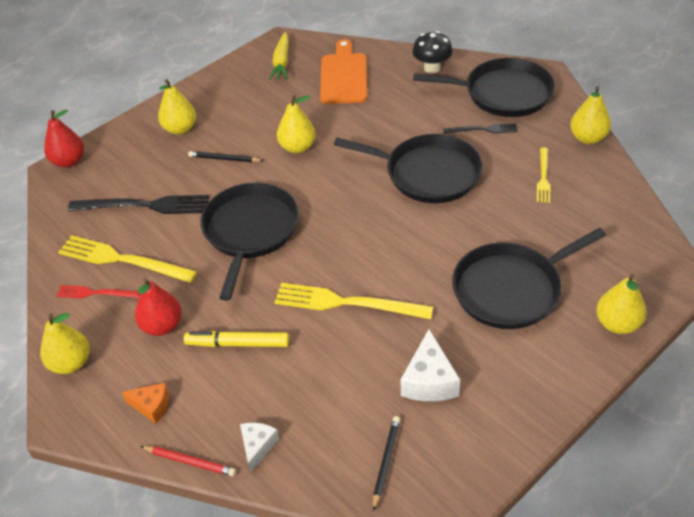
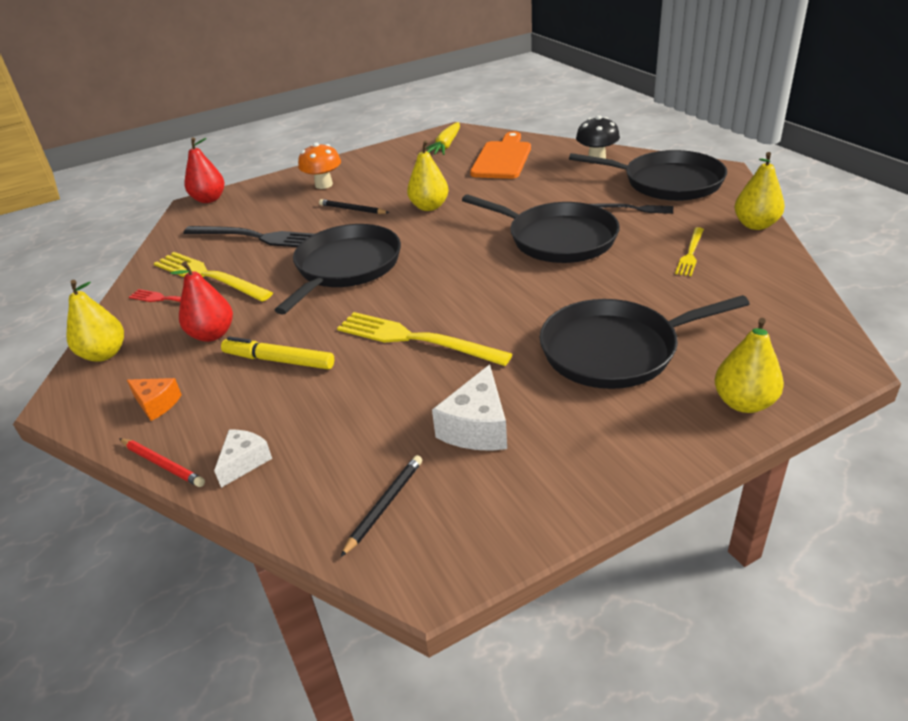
camera: 15 degrees right, 10 degrees down
yellow pear [158,79,196,135] -> orange mushroom [298,143,341,189]

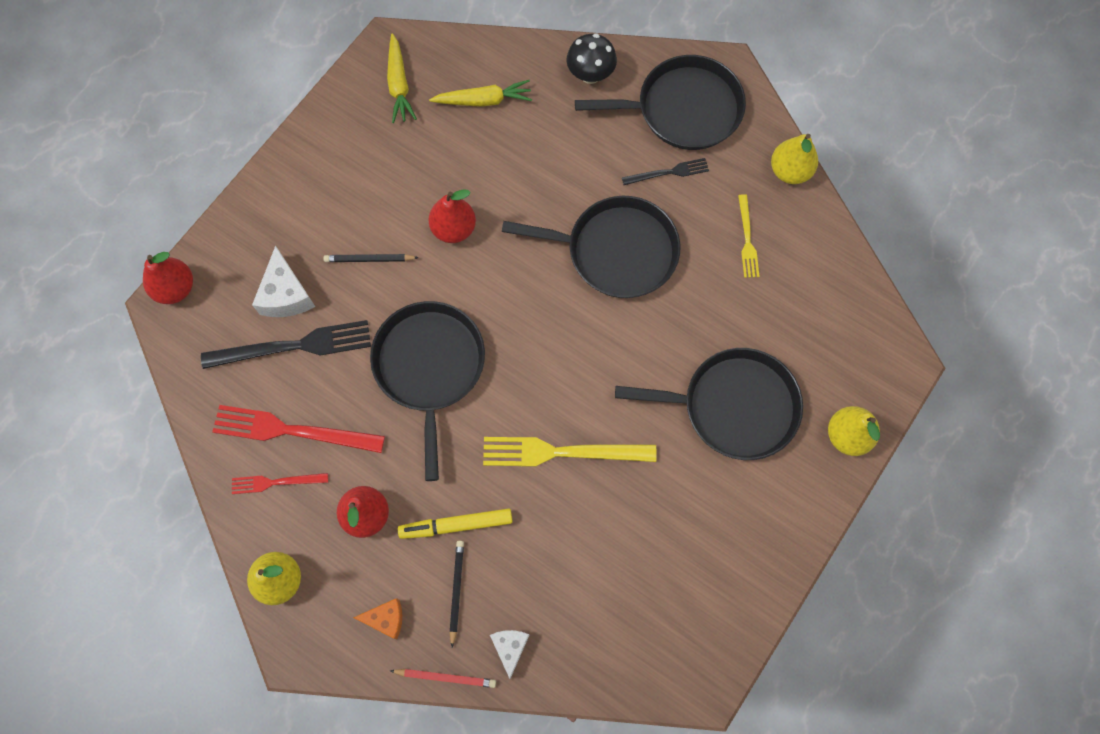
camera: 30 degrees left, 35 degrees up
yellow fork [154,252,273,302] -> red fork [212,405,385,453]
orange mushroom [298,143,341,189] -> none
black pencil [341,455,422,557] -> black pencil moved to [449,541,464,647]
yellow pear [407,140,449,211] -> red pear [429,189,476,243]
white cheese [432,364,507,451] -> white cheese moved to [252,245,315,317]
orange cutting board [470,132,531,179] -> yellow carrot [429,80,532,107]
black pan [539,295,750,389] -> black pan turned 135 degrees counterclockwise [615,348,803,460]

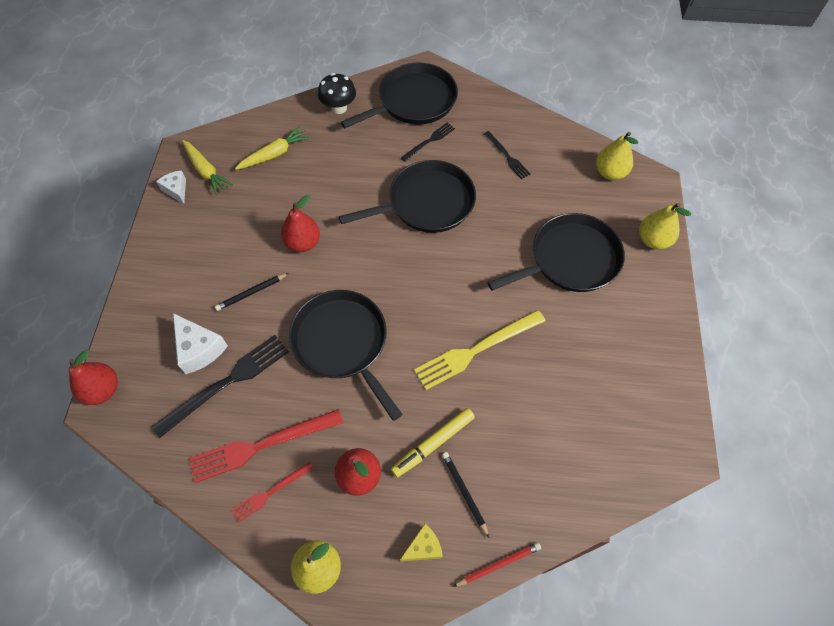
camera: 30 degrees left, 10 degrees down
orange cheese [353,598,402,639] -> yellow cheese [400,524,443,562]
white cheese [490,630,529,679] -> white cheese moved to [156,170,186,204]
yellow fork [738,194,760,278] -> black fork [484,131,530,179]
yellow pear [771,134,818,184] -> yellow pear moved to [596,132,639,180]

